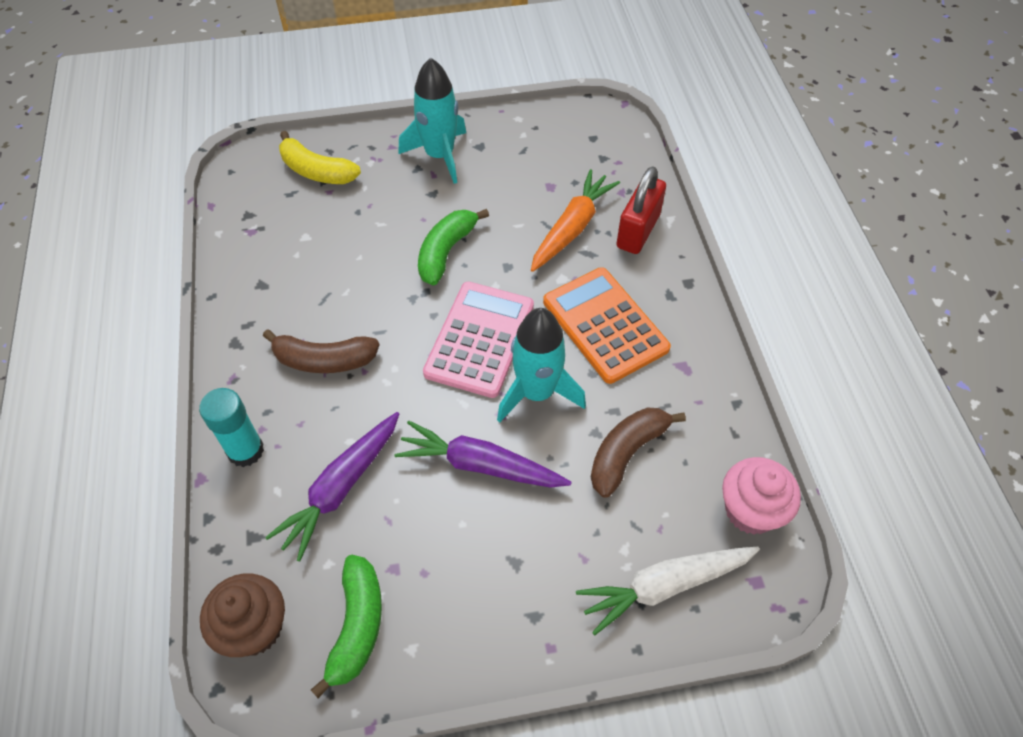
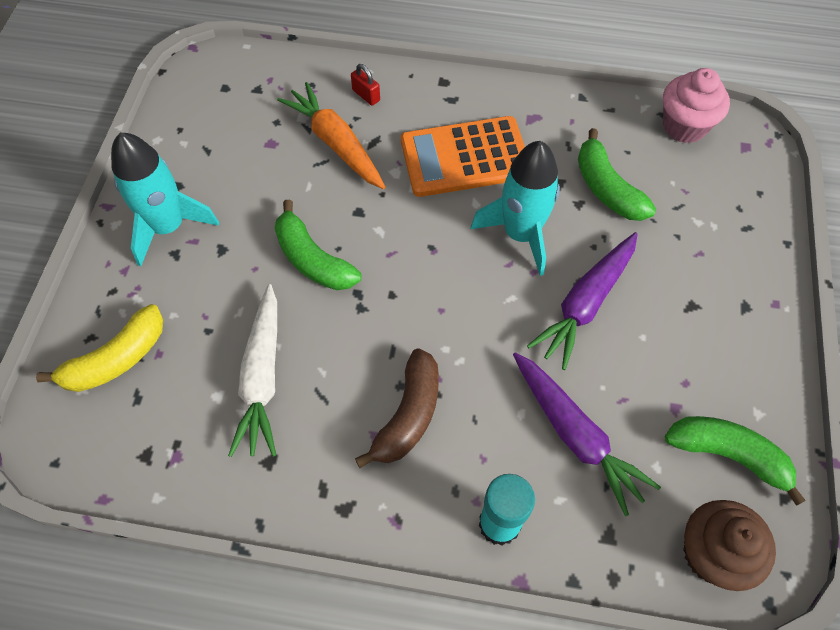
camera: 70 degrees left, 5 degrees up
pink calculator [423,282,534,398] -> none
white carrot [576,547,760,635] -> white carrot moved to [228,284,277,457]
brown banana [591,408,686,498] -> green banana [578,128,656,221]
red padlock [616,166,666,254] -> red padlock [351,64,380,106], size x0.48

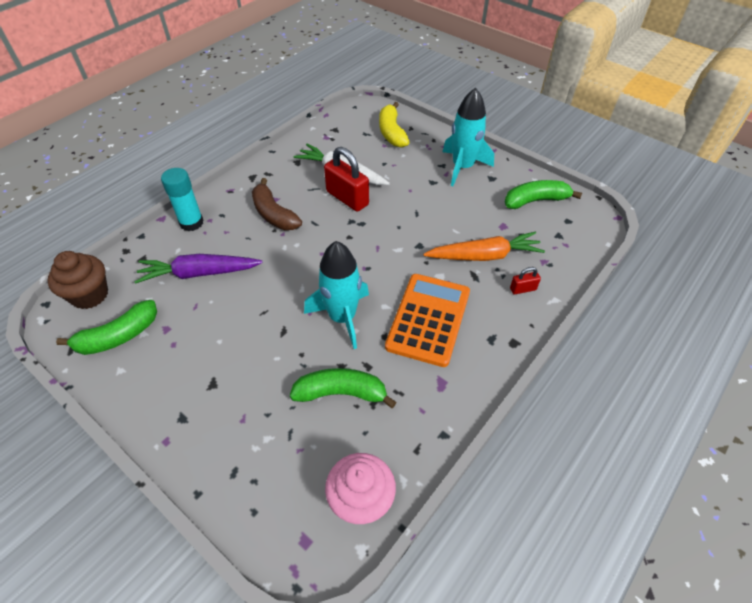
camera: 120 degrees right, 10 degrees down
green banana [275,200,362,290] -> green banana moved to [505,180,582,209]
purple carrot [527,232,638,370] -> none
none -> red padlock [324,147,369,212]

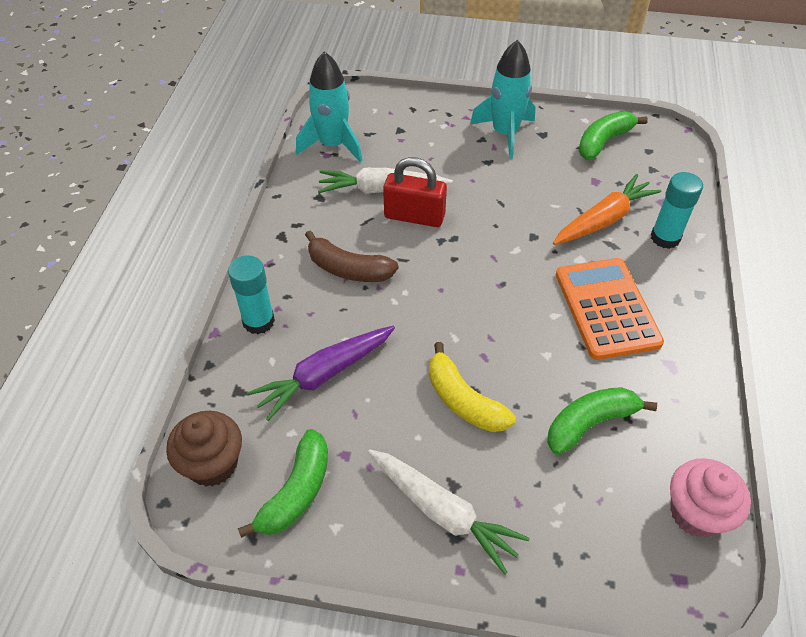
camera: 30 degrees left, 0 degrees up
turquoise rocket [304,241,369,349] -> turquoise rocket moved to [296,51,362,162]
yellow banana [379,102,410,148] -> yellow banana moved to [429,342,516,432]
red padlock [510,267,541,295] -> turquoise glue stick [651,172,703,249]
none -> white carrot [368,449,530,575]

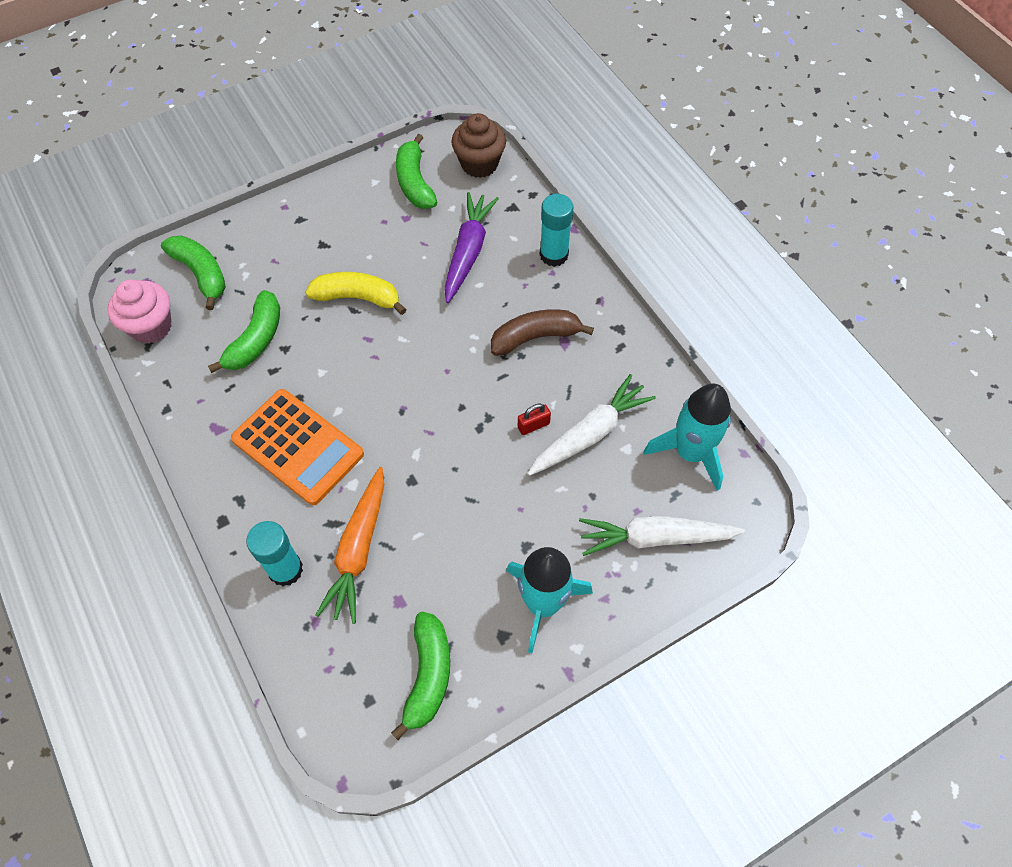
camera: 140 degrees right, 10 degrees up
white carrot [368,449,530,575] -> white carrot moved to [579,516,745,556]
red padlock [383,157,447,227] -> red padlock [518,403,551,435], size x0.48
none -> green banana [161,235,226,310]

